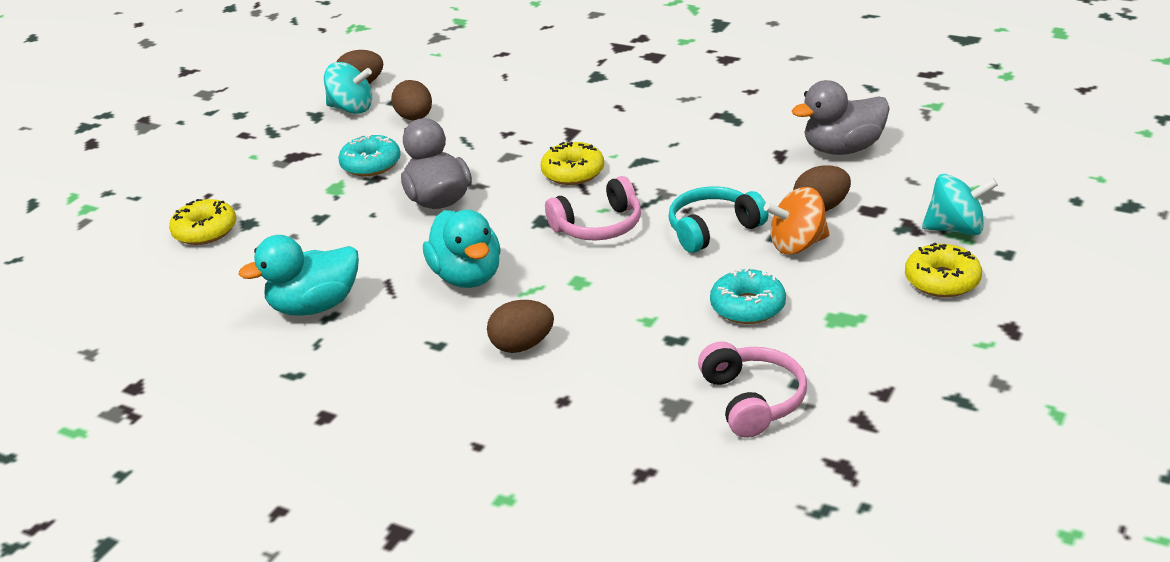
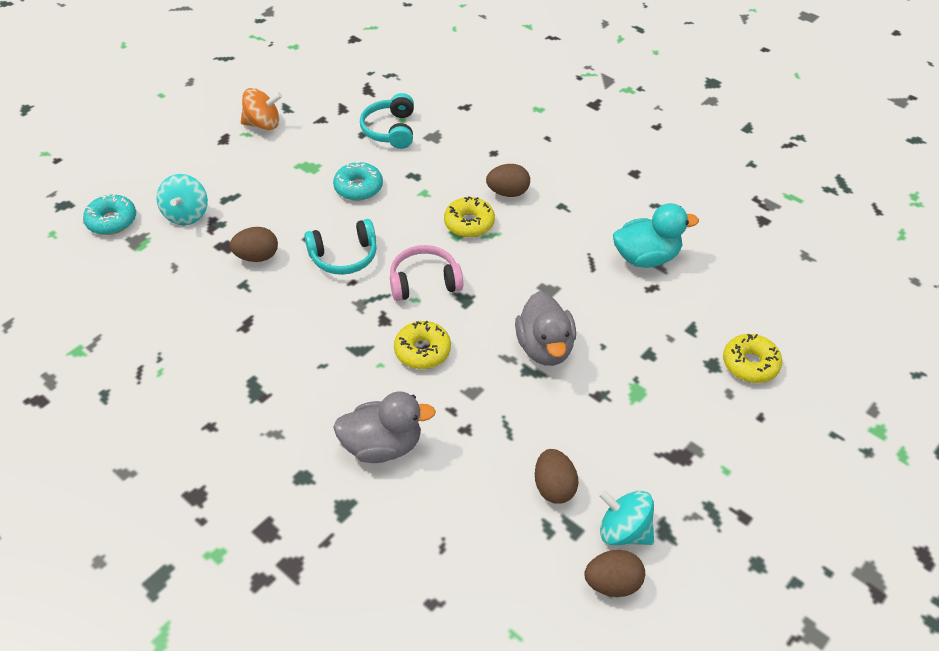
camera: 170 degrees left, 15 degrees up
turquoise donut [338,135,401,177] -> turquoise donut moved to [83,194,136,235]
turquoise duck [423,210,501,288] -> none
pink headphones [698,341,807,438] -> turquoise headphones [360,93,414,149]
orange spinning top [764,187,830,254] -> orange spinning top moved to [241,88,282,130]
grey duck [792,80,890,155] -> grey duck moved to [333,391,436,463]
yellow donut [905,243,982,297] -> yellow donut moved to [444,196,495,237]
turquoise spinning top [922,174,998,235] -> turquoise spinning top turned 105 degrees counterclockwise [157,174,208,225]

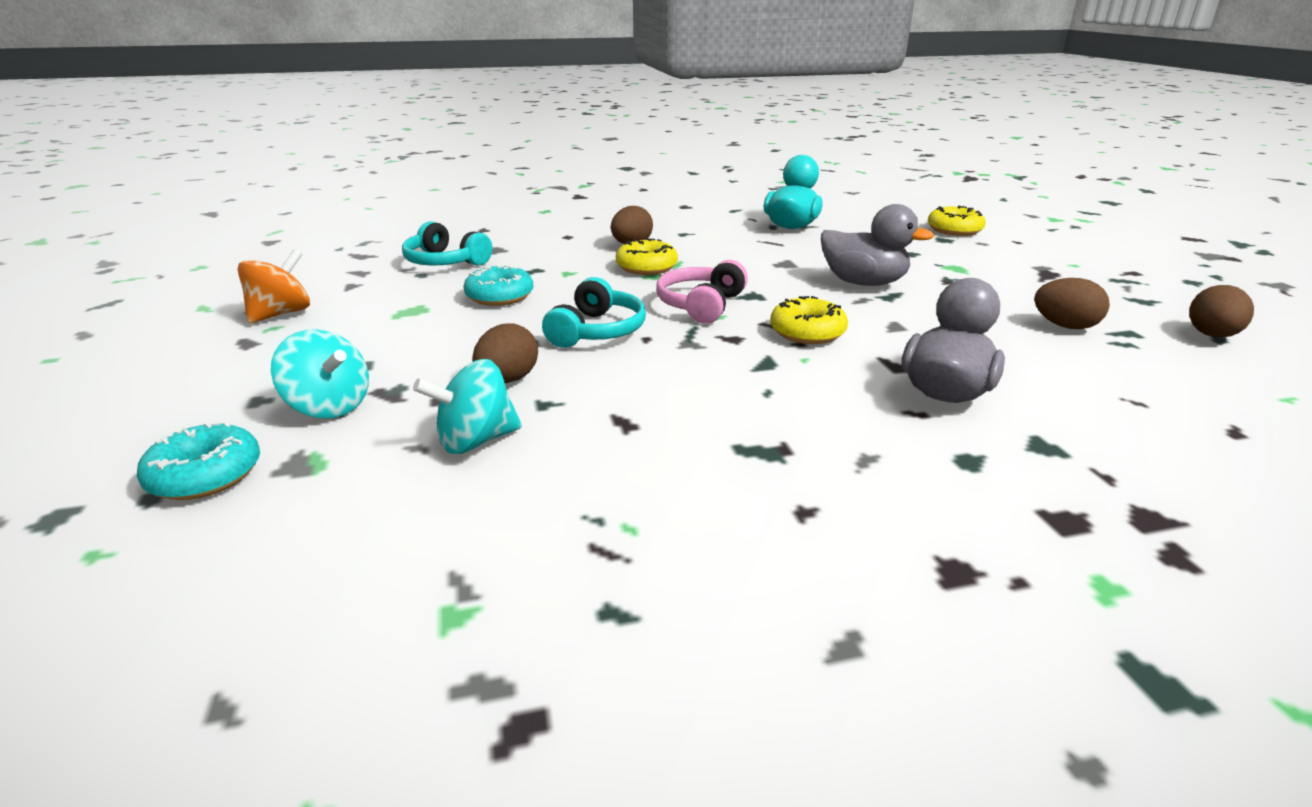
camera: 55 degrees left, 20 degrees down
turquoise spinning top [598,489,654,545] -> turquoise spinning top moved to [413,359,522,454]

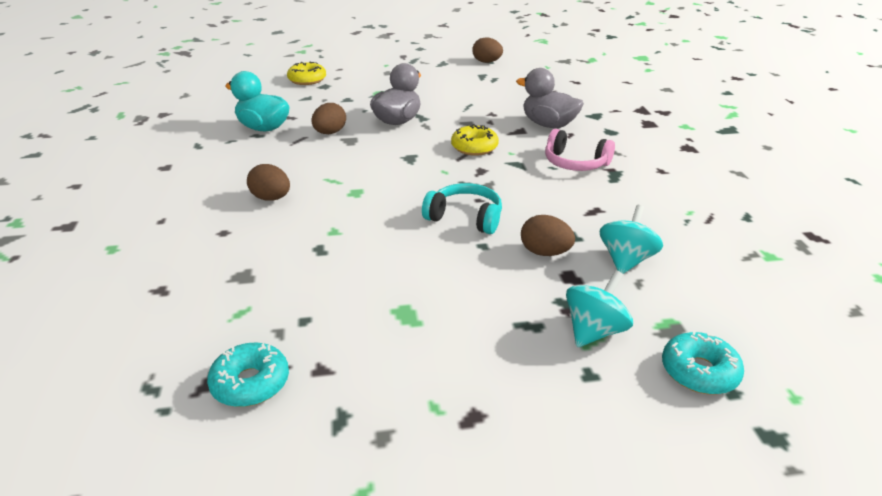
camera: 85 degrees left, 5 degrees up
orange spinning top [238,249,310,323] -> none
turquoise headphones [402,221,492,266] -> none
turquoise spinning top [413,359,522,454] -> turquoise spinning top turned 135 degrees counterclockwise [600,205,663,274]
turquoise donut [463,265,533,306] -> turquoise donut moved to [207,343,289,407]
yellow donut [616,238,678,275] -> none
pink headphones [656,260,748,324] -> pink headphones moved to [545,129,615,171]
brown egg [1034,278,1110,329] -> brown egg moved to [311,103,346,134]

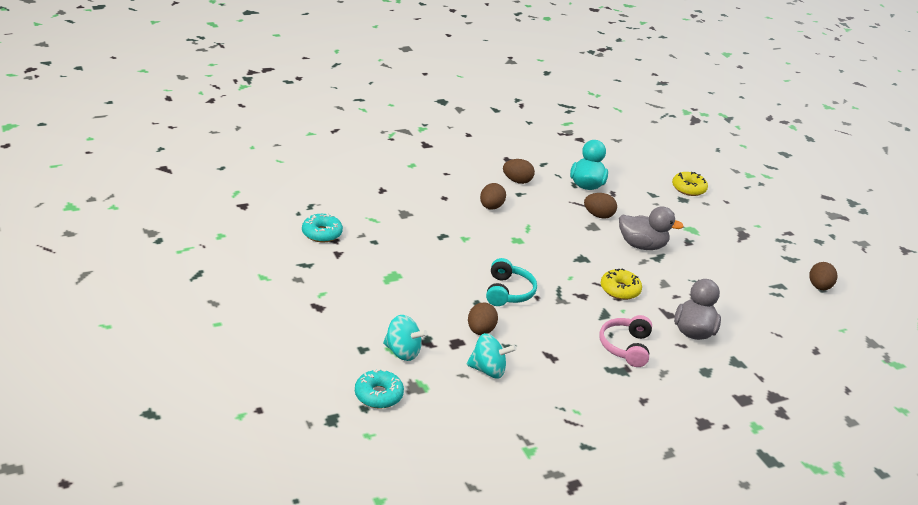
camera: 70 degrees right, 0 degrees up
none -> brown egg [503,159,535,184]

